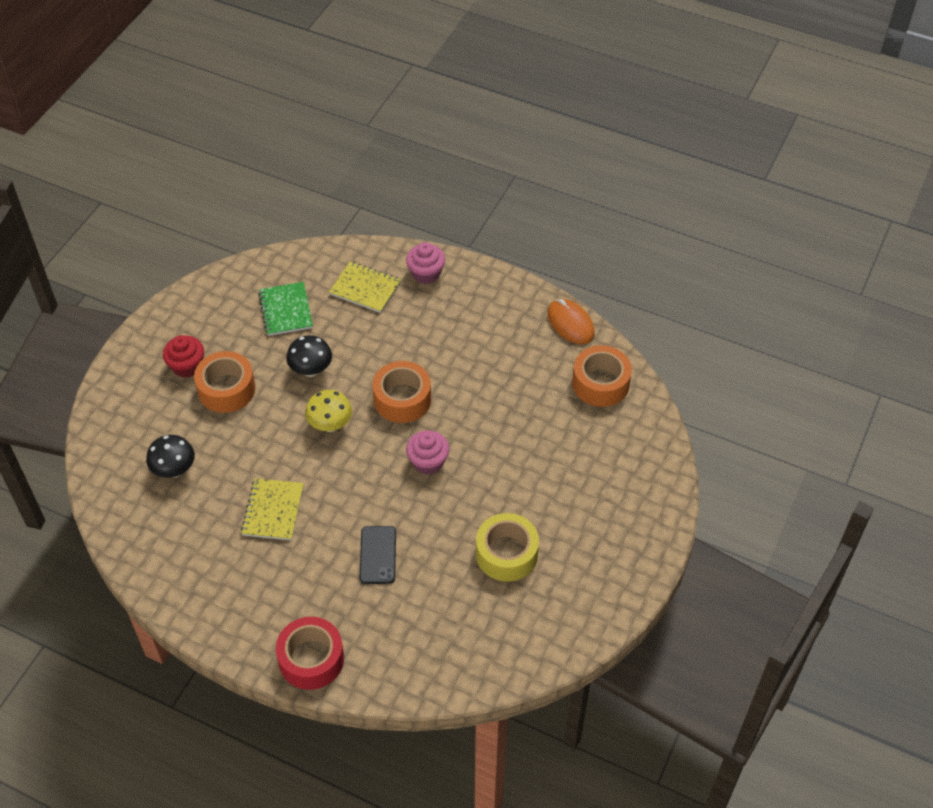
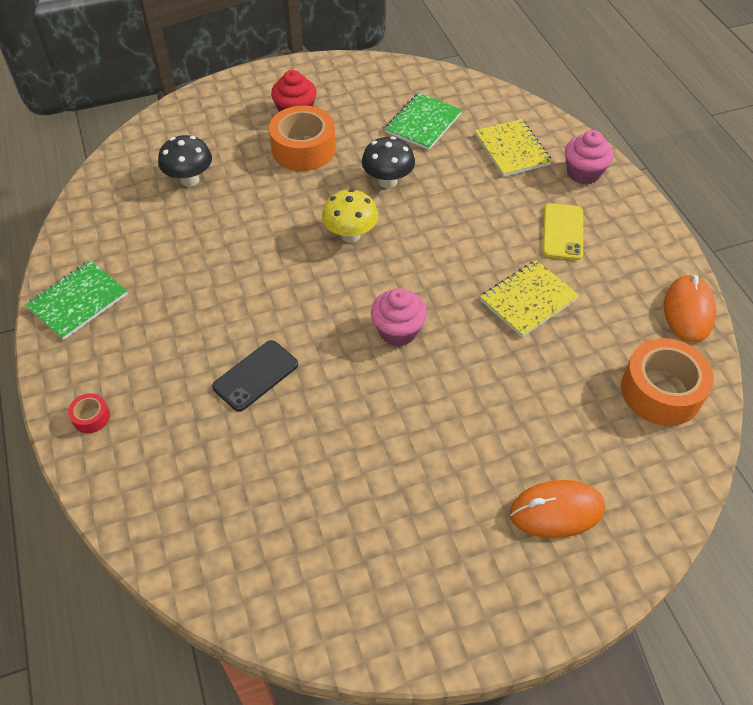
camera: 45 degrees right, 0 degrees up
yellow notebook [241,478,304,540] -> yellow notebook moved to [480,260,580,337]
red tape [276,617,344,690] -> red tape [68,393,110,433], size x0.45
orange tape [372,361,431,423] -> none
yellow tape [476,513,539,582] -> none
none -> green notebook [25,260,128,340]
none -> orange mouse [510,480,605,538]
none -> yellow phone [543,203,583,260]

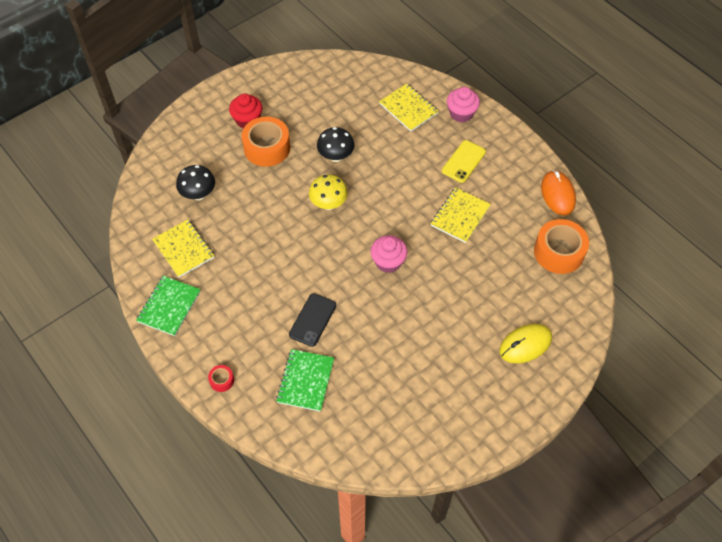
camera: 20 degrees left, 5 degrees up
green notebook [385,93,462,150] -> green notebook moved to [276,349,334,412]
orange mouse [510,480,605,538] -> yellow mouse [500,324,552,363]
yellow phone [543,203,583,260] -> yellow phone turned 45 degrees clockwise [442,140,486,183]
none -> yellow notebook [152,219,214,277]

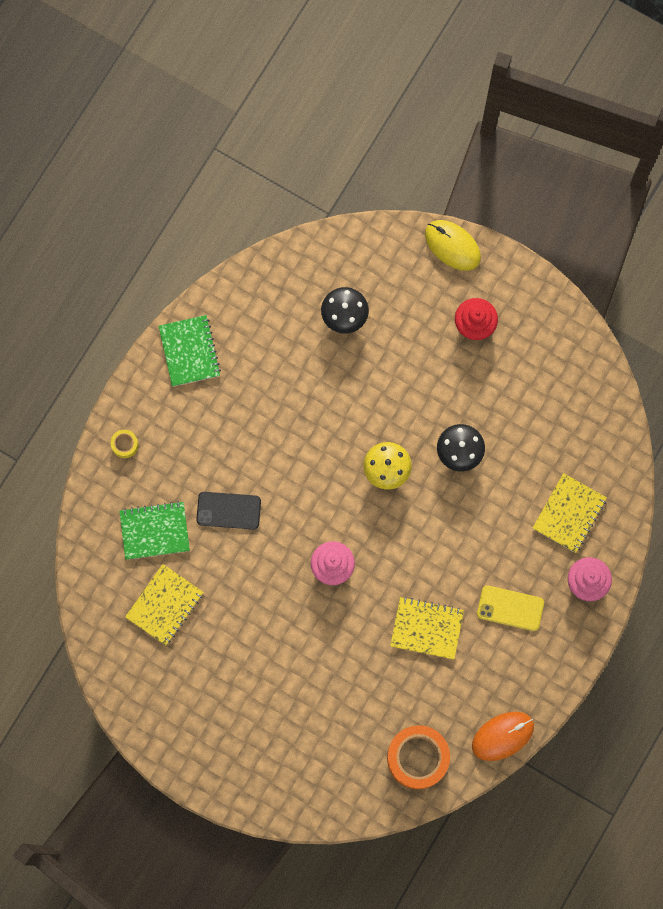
camera: 70 degrees right, 20 degrees up
green notebook [136,276,201,336] -> green notebook turned 75 degrees clockwise [159,315,221,387]
yellow notebook [152,219,214,277] -> yellow notebook moved to [125,564,204,645]
red tape [208,365,234,392] -> yellow tape [111,430,139,458]
orange tape [241,117,290,167] -> none
yellow mouse [500,324,552,363] -> yellow mouse moved to [425,220,481,271]

